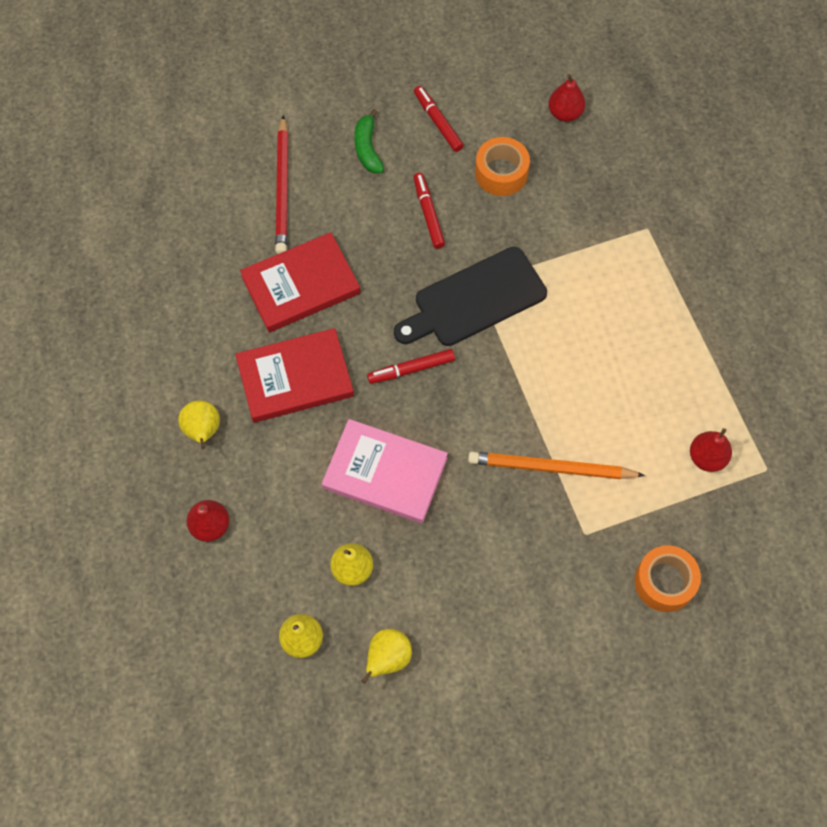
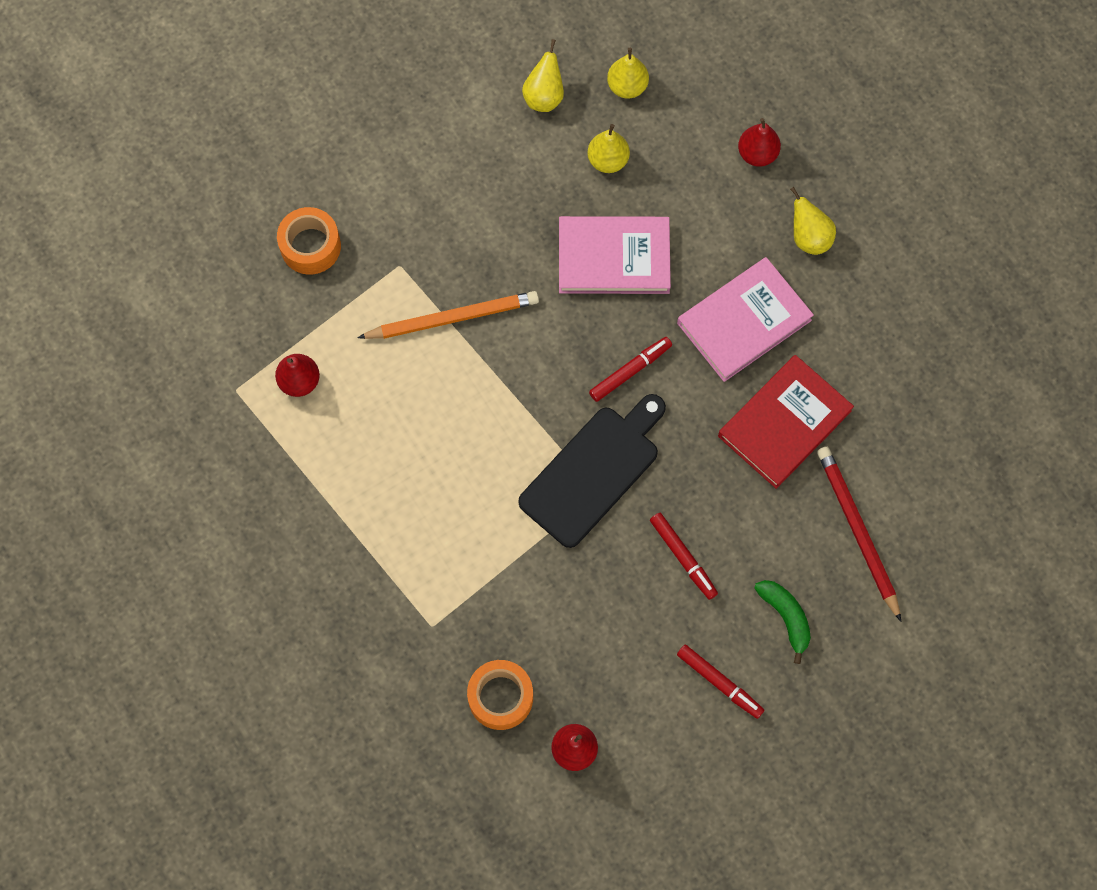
camera: 160 degrees right, 5 degrees up
red book [235,328,354,423] -> pink book [677,257,814,382]
orange tape [475,137,530,196] -> orange tape moved to [467,660,533,730]

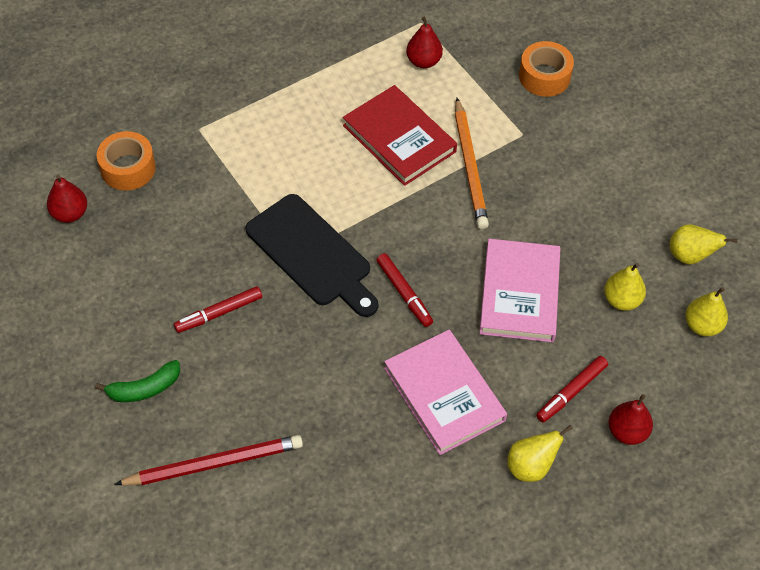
camera: 95 degrees right, 15 degrees down
red marker [677,645,764,719] -> red marker moved to [536,356,608,423]
red book [718,355,854,489] -> red book moved to [343,85,457,186]

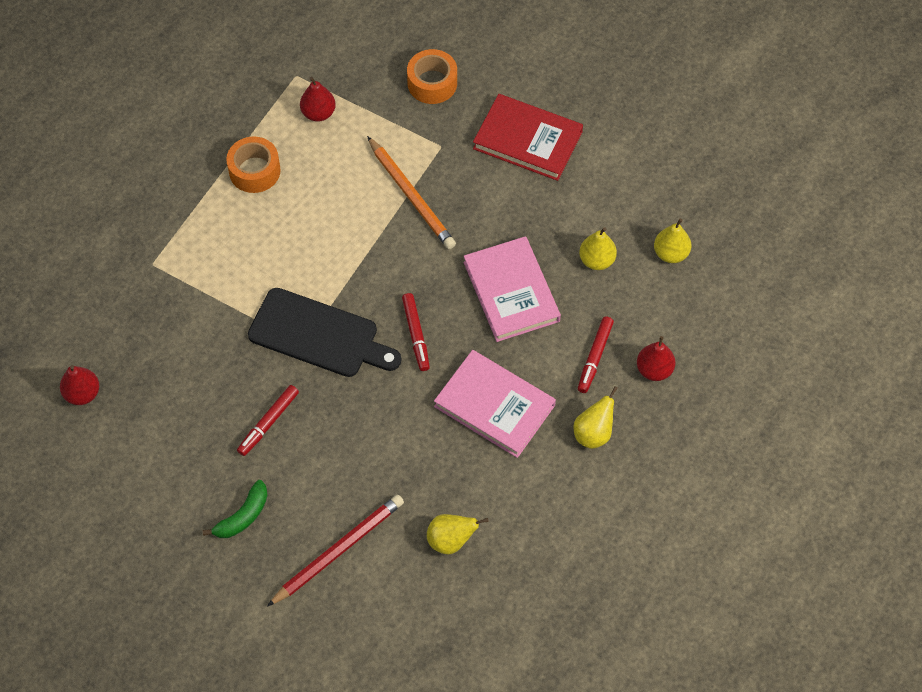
camera: 25 degrees left, 5 degrees up
orange tape [97,131,156,191] -> orange tape moved to [226,136,281,193]
red book [343,85,457,186] -> red book moved to [473,94,583,181]
red marker [376,253,433,327] -> red marker turned 45 degrees clockwise [402,293,430,371]
yellow pear [670,224,738,264] -> yellow pear moved to [427,514,489,554]

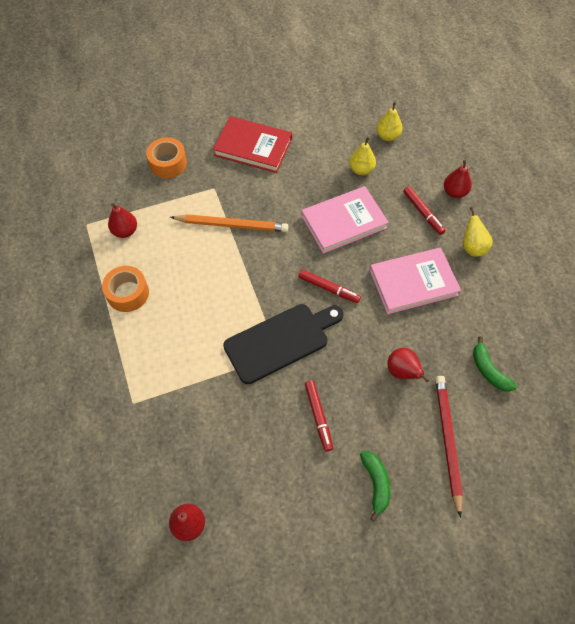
camera: 50 degrees left, 0 degrees up
yellow pear [427,514,489,554] -> green banana [473,336,517,392]
pink book [464,236,561,342] -> pink book turned 45 degrees counterclockwise [302,186,389,254]
red book [473,94,583,181] -> red book turned 45 degrees clockwise [213,116,292,173]
none -> red pear [388,348,429,382]

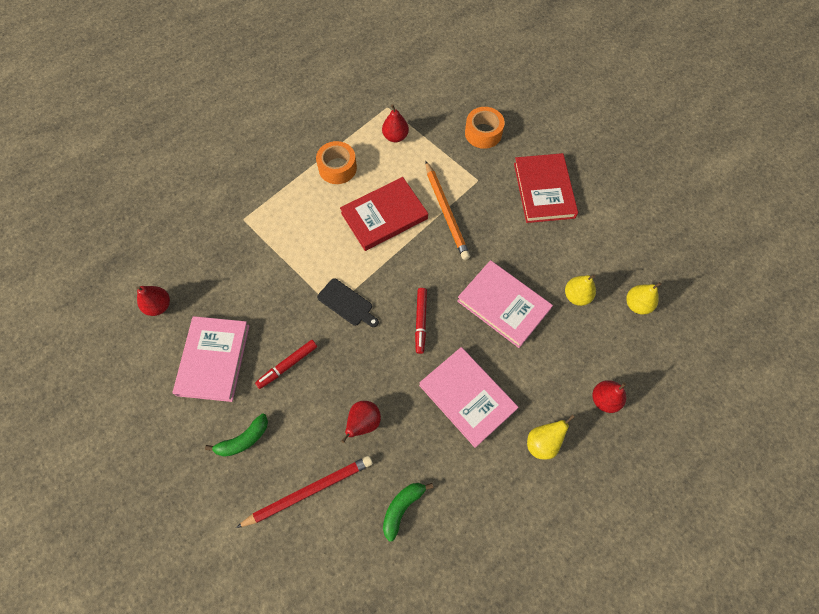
camera: 65 degrees right, 5 degrees up
black cutting board [223,304,344,384] -> black cutting board [317,278,379,327], size x0.56
red marker [403,186,445,235] -> none
none -> pink book [173,316,250,402]
none -> red book [340,177,428,251]

